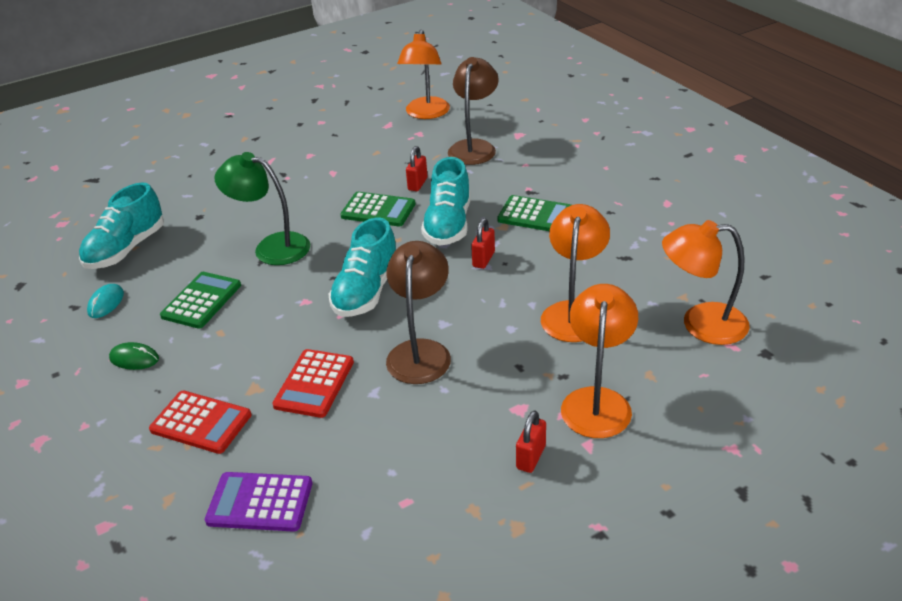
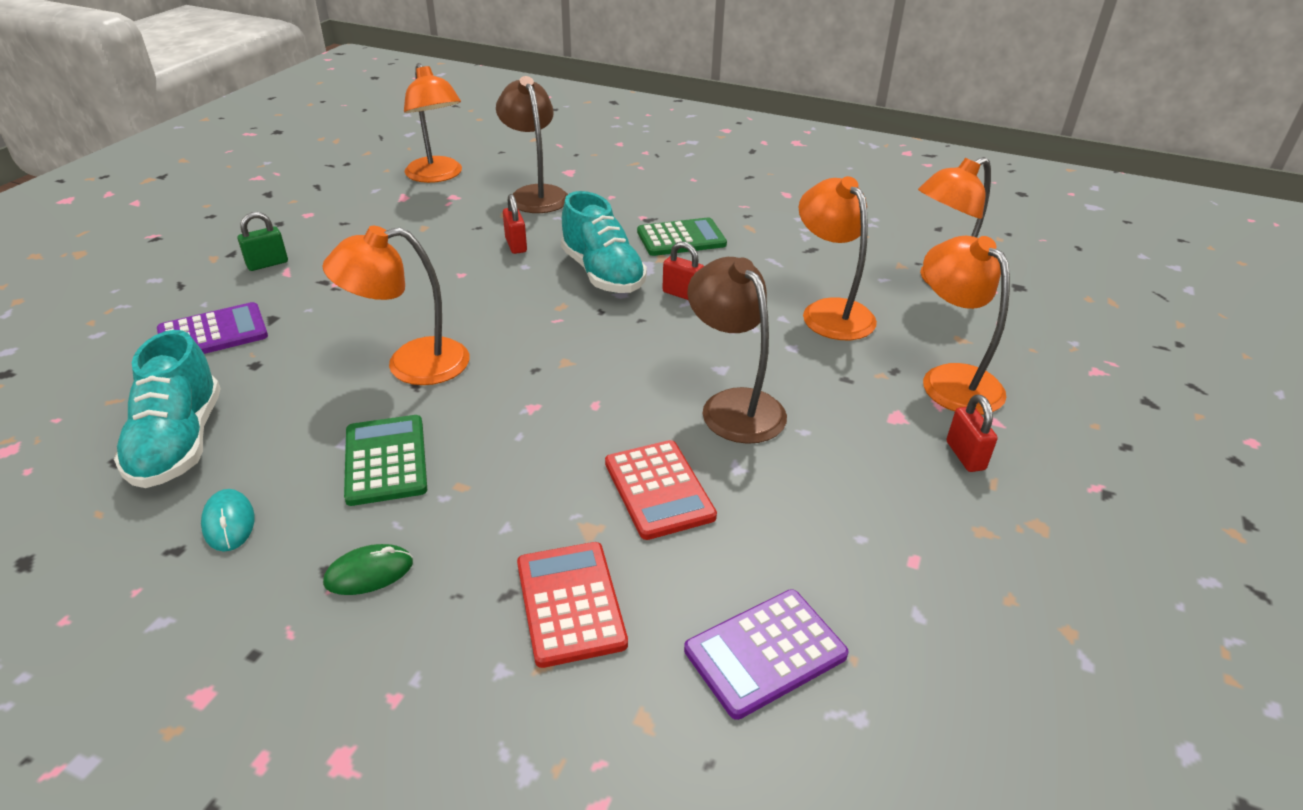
camera: 40 degrees left, 0 degrees up
red calculator [149,391,251,454] -> red calculator turned 90 degrees counterclockwise [517,542,628,668]
green lamp [215,152,310,265] -> orange lamp [322,226,469,385]
turquoise shoe [329,218,396,317] -> none
green calculator [340,192,416,227] -> none
red padlock [471,218,495,269] -> red padlock turned 45 degrees counterclockwise [662,241,704,300]
none -> purple calculator [157,302,268,354]
none -> green padlock [237,212,288,271]

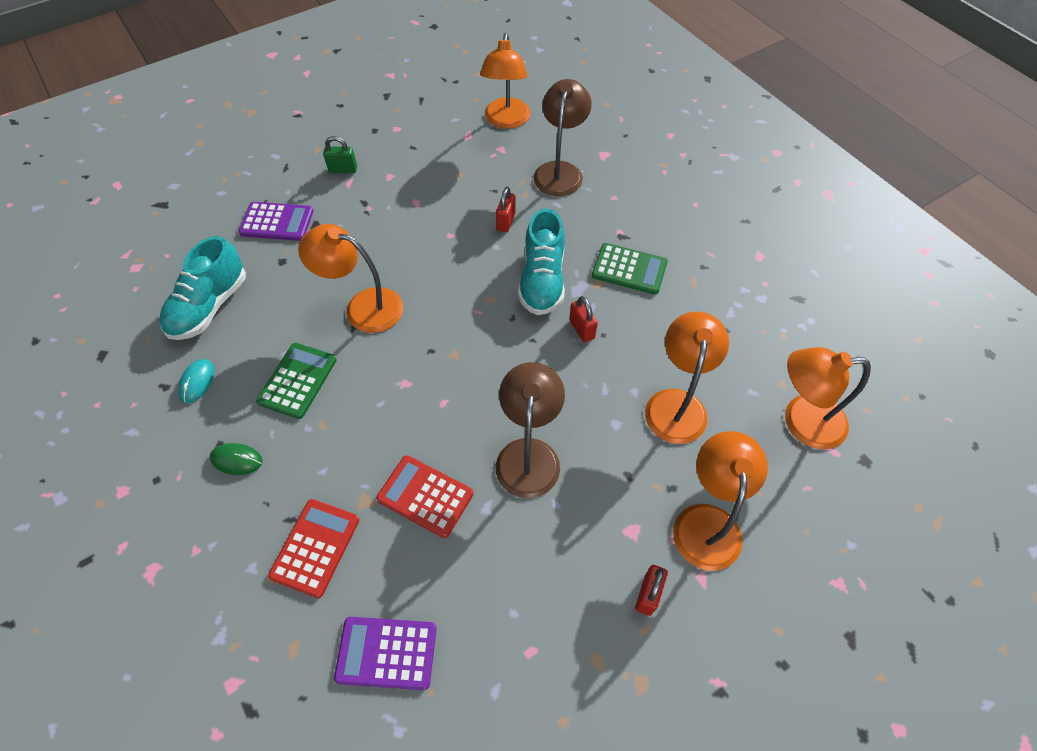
camera: 35 degrees right, 20 degrees up
red calculator [605,440,717,540] -> red calculator turned 105 degrees clockwise [376,455,473,538]

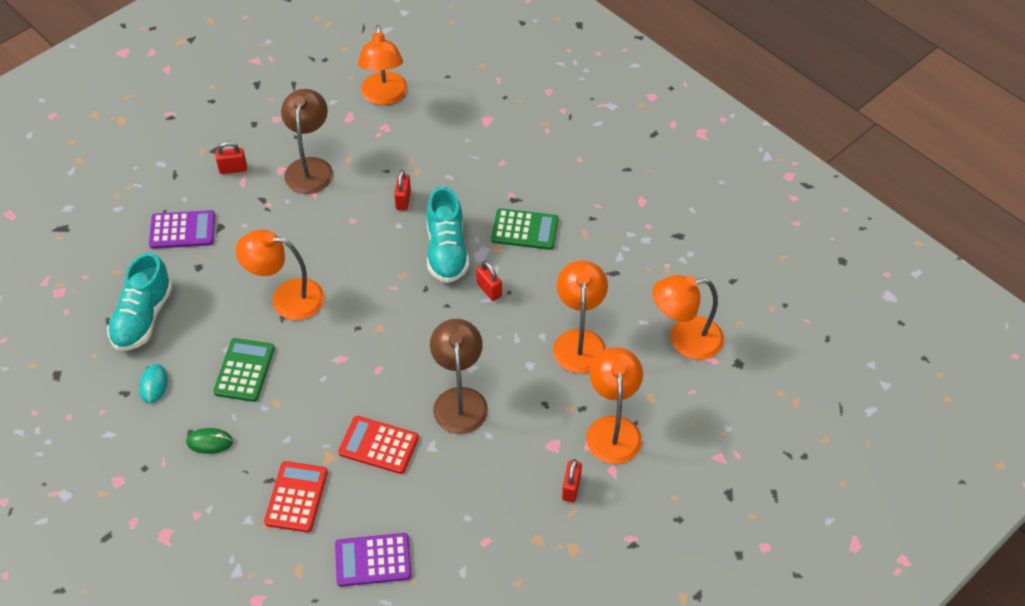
camera: 10 degrees left, 5 degrees down
green padlock [323,136,357,173] -> red padlock [216,141,247,174]
brown lamp [533,79,592,196] -> brown lamp moved to [281,89,333,194]

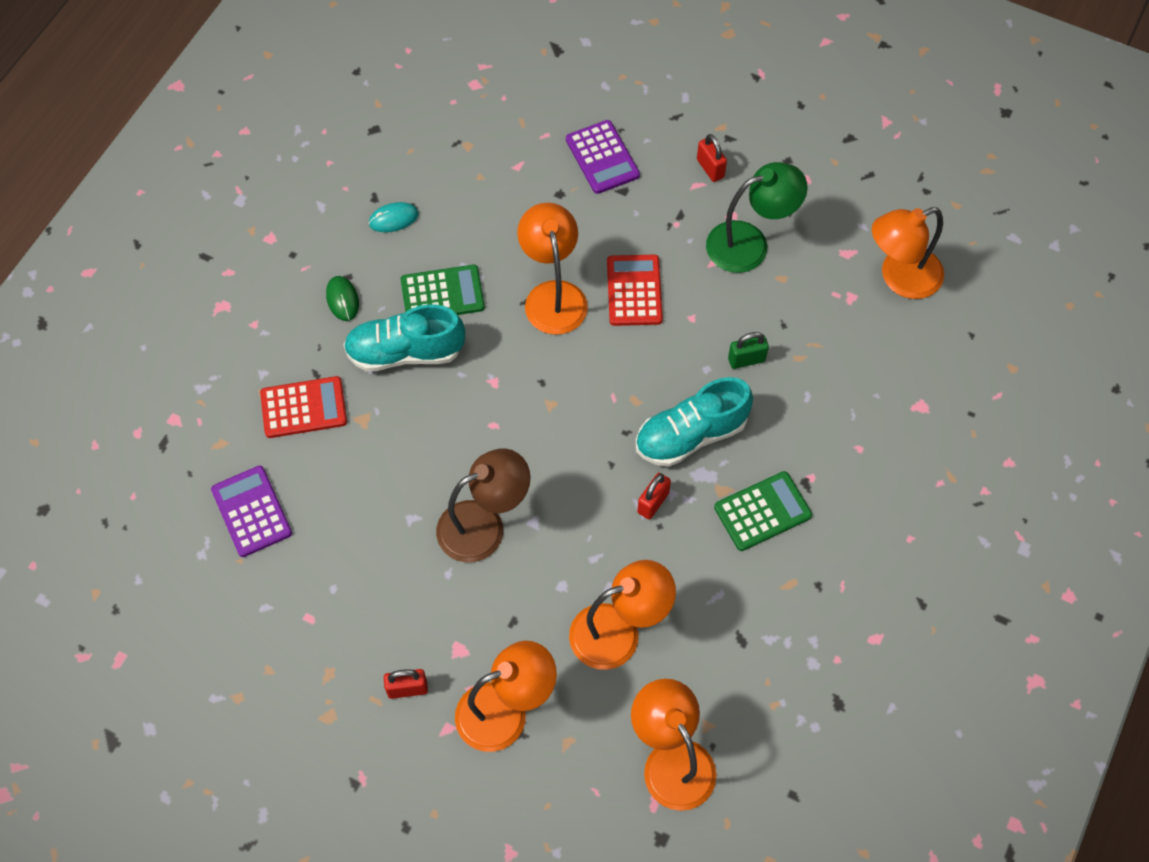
camera: 70 degrees right, 10 degrees up
turquoise shoe [107,253,173,351] -> turquoise shoe moved to [344,305,465,372]
brown lamp [281,89,333,194] -> green lamp [706,162,808,273]
red calculator [338,416,419,474] -> red calculator moved to [607,255,663,326]
red padlock [394,170,411,211] -> green padlock [728,332,769,369]
green calculator [491,208,559,250] -> green calculator turned 105 degrees counterclockwise [714,471,812,551]

